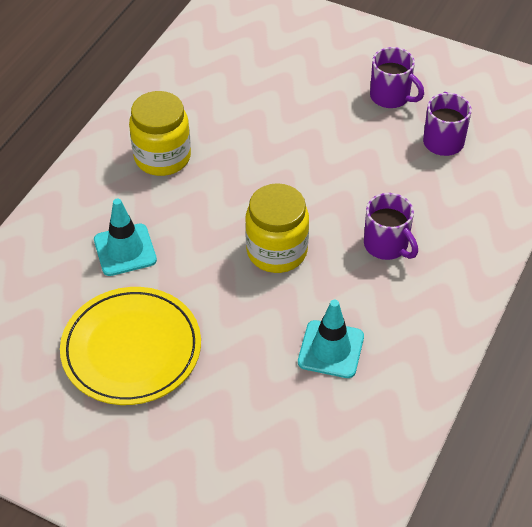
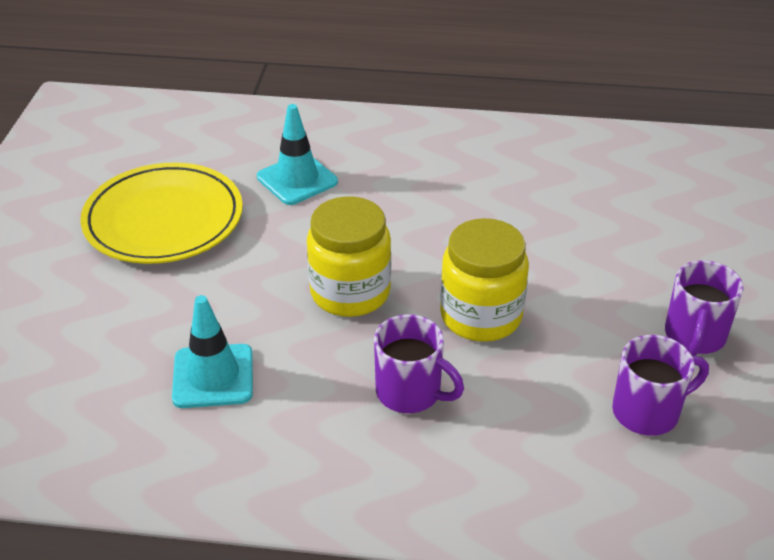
camera: 70 degrees right, 10 degrees down
yellow jar [129,91,191,176] -> yellow jar moved to [440,218,529,342]
purple mug [364,193,418,260] -> purple mug turned 90 degrees counterclockwise [374,314,464,413]

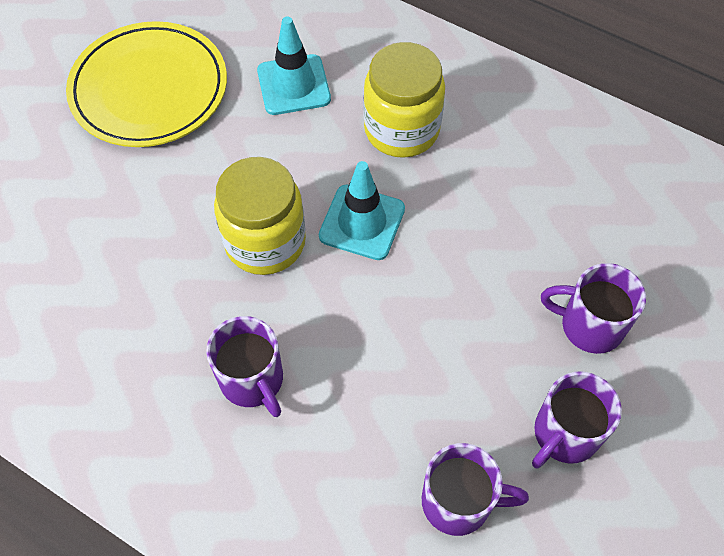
camera: 25 degrees right, 20 degrees up
turquoise traffic cone [172,295,253,408] -> turquoise traffic cone moved to [319,161,405,260]
yellow jar [440,218,529,342] -> yellow jar moved to [363,42,445,158]
none -> purple mug [541,263,646,354]

